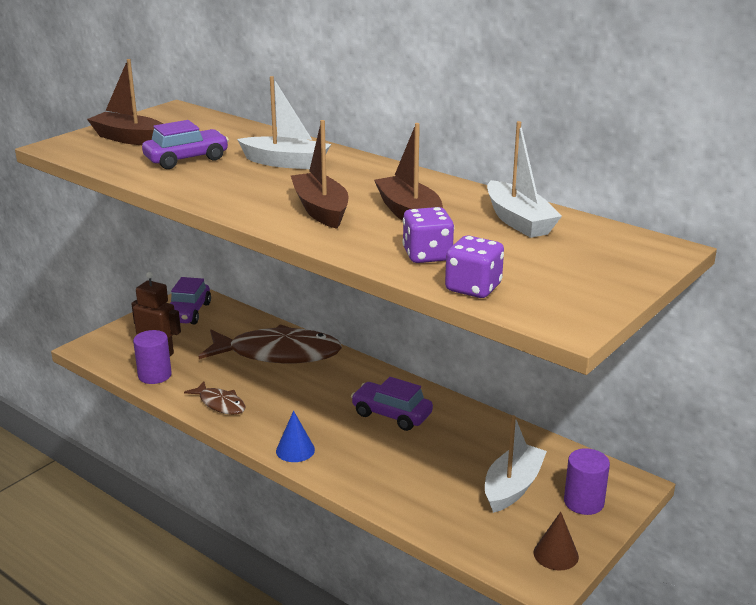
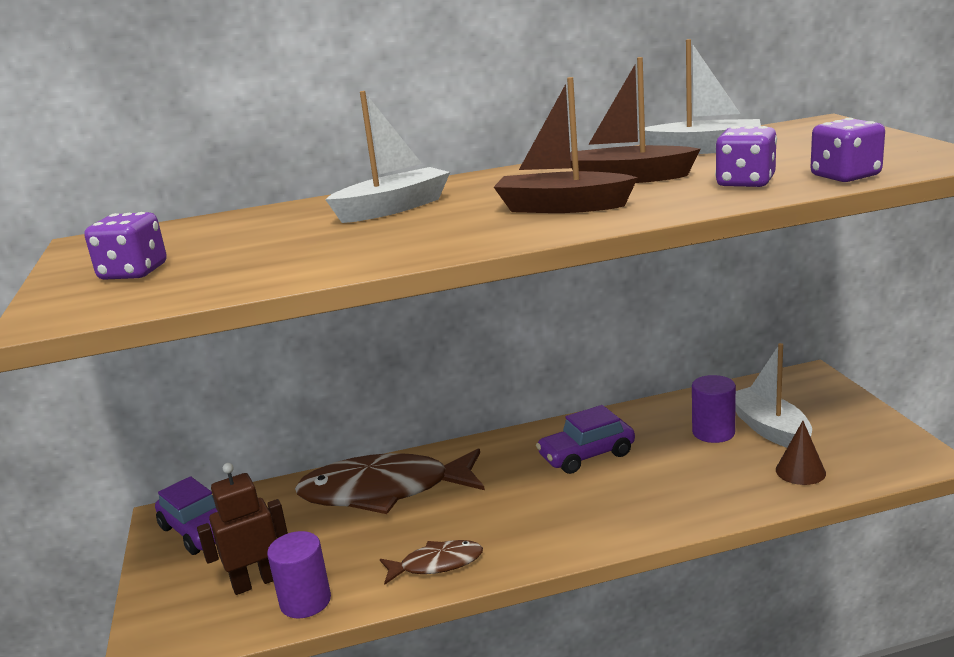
camera: 50 degrees left, 5 degrees down
brown boat [87,59,164,145] -> purple dice [85,212,167,280]
purple car [142,120,229,169] -> none
brown fish [199,324,342,363] -> brown fish turned 135 degrees counterclockwise [295,448,485,514]
blue cone [276,411,315,462] -> none
brown cone [534,512,579,571] -> brown cone moved to [776,421,826,485]
purple cylinder [564,448,610,515] -> purple cylinder moved to [692,375,736,443]

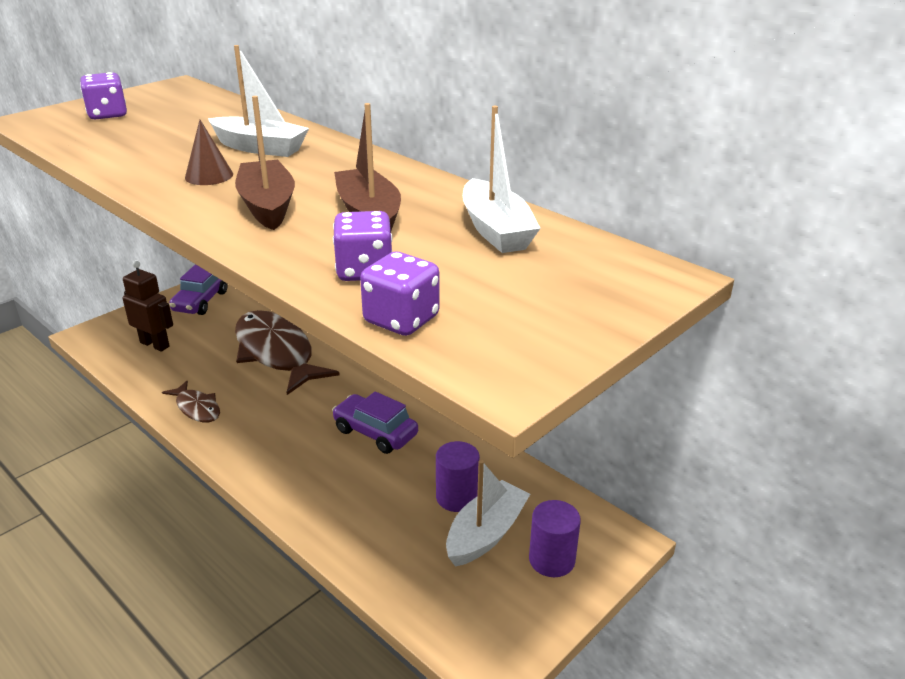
camera: 55 degrees right, 10 degrees up
purple cylinder [267,531,331,618] -> purple cylinder moved to [529,500,581,577]
brown cone [776,421,826,485] -> brown cone moved to [185,120,233,185]

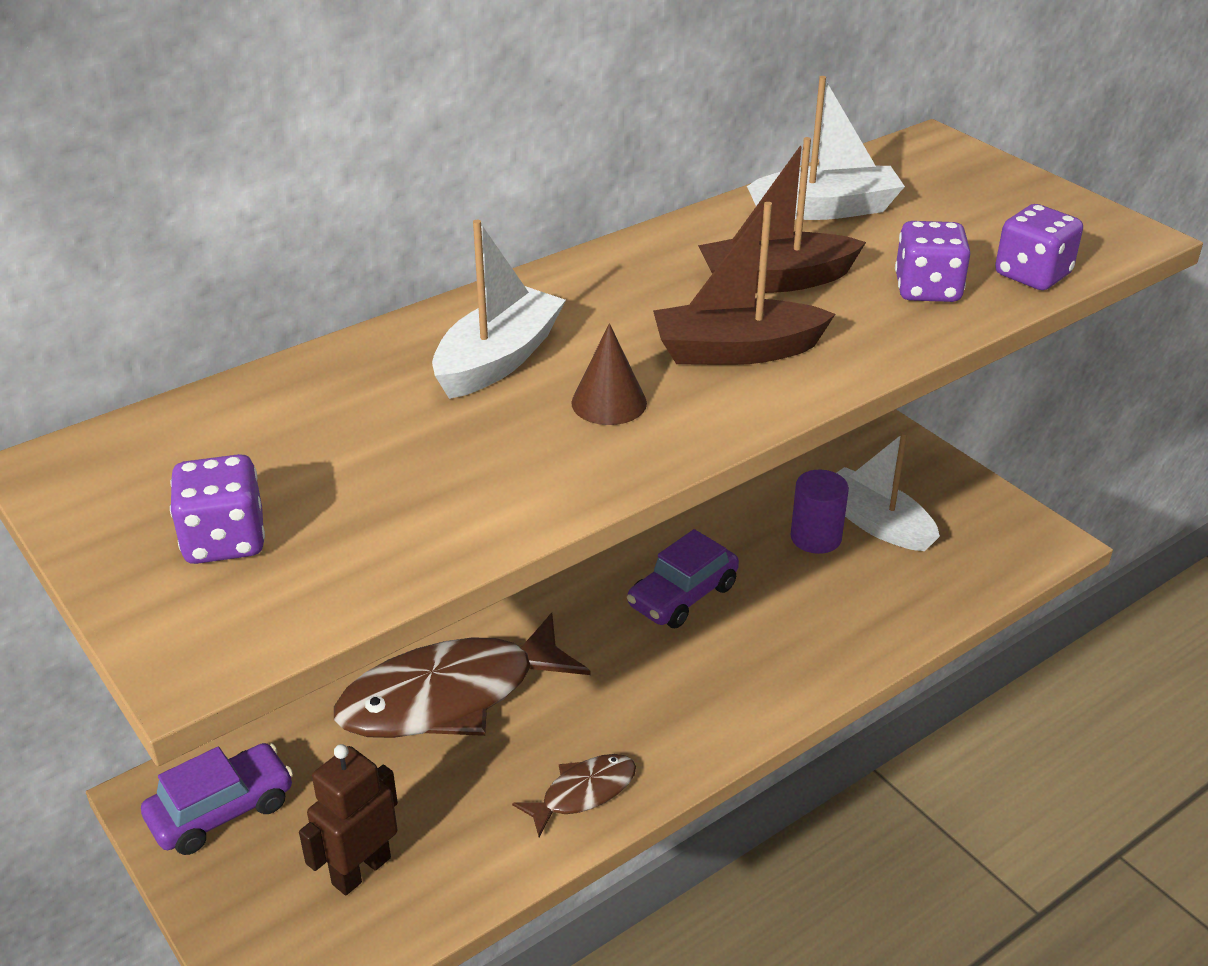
camera: 80 degrees left, 5 degrees up
purple car [169,264,228,315] -> purple car turned 60 degrees counterclockwise [141,743,293,855]
purple cylinder [529,500,581,577] -> none

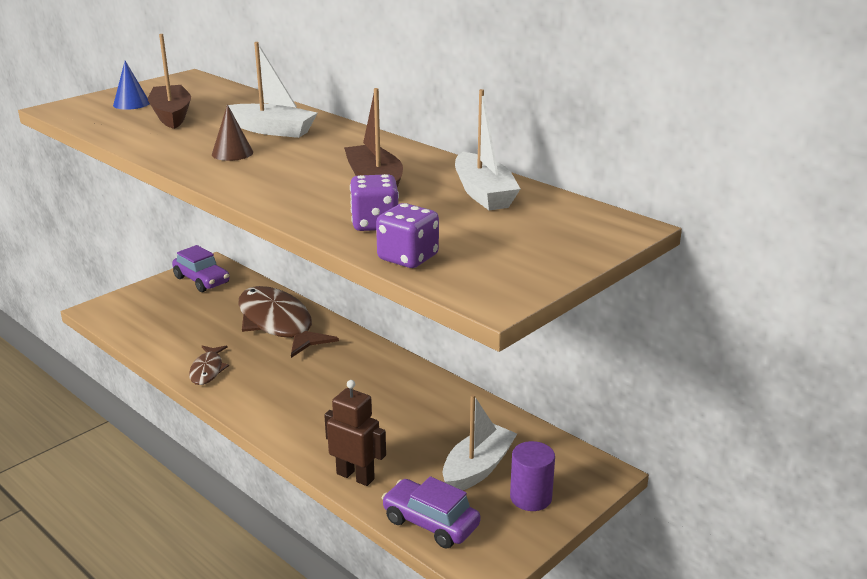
camera: 80 degrees right, 10 degrees down
purple dice [170,454,265,564] -> blue cone [113,61,150,110]
brown robot [299,744,398,895] -> brown robot moved to [324,380,386,486]
brown fish [512,754,636,837] -> brown fish turned 45 degrees clockwise [189,345,229,385]
purple car [627,529,739,628] -> purple car moved to [382,476,480,548]
brown boat [653,202,835,365] -> brown boat moved to [148,34,191,129]
purple cylinder [790,470,849,554] -> purple cylinder moved to [510,441,555,511]

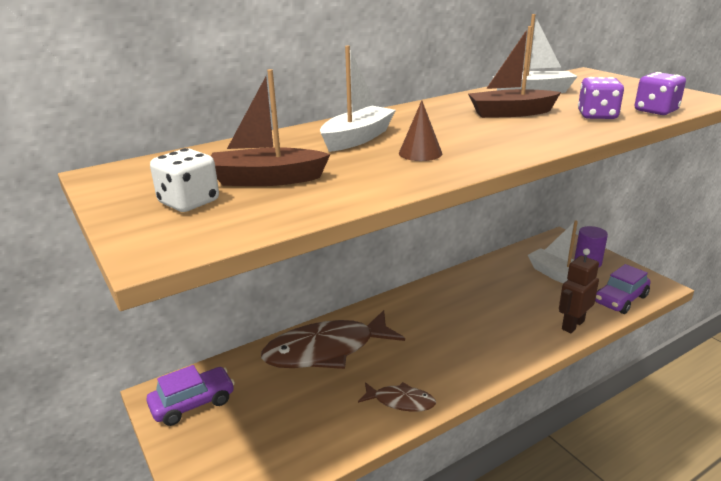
camera: 75 degrees left, 0 degrees up
blue cone [113,61,150,110] -> white dice [150,148,219,212]

